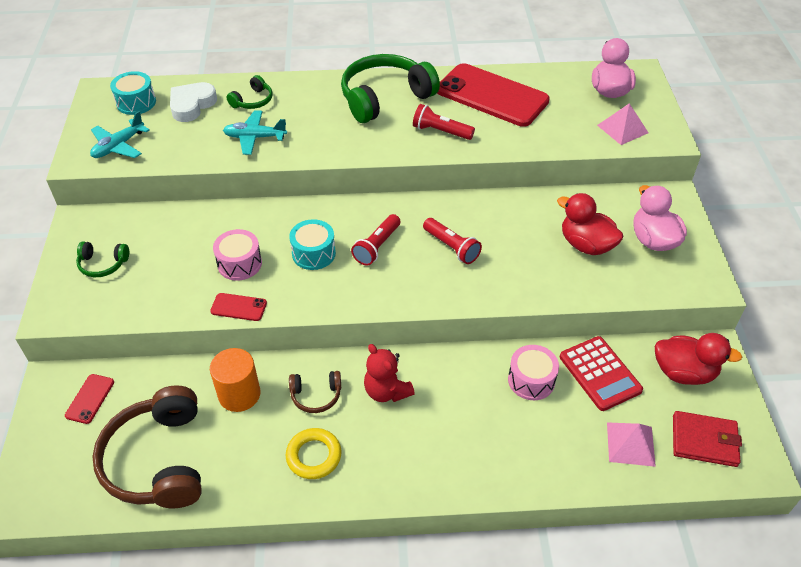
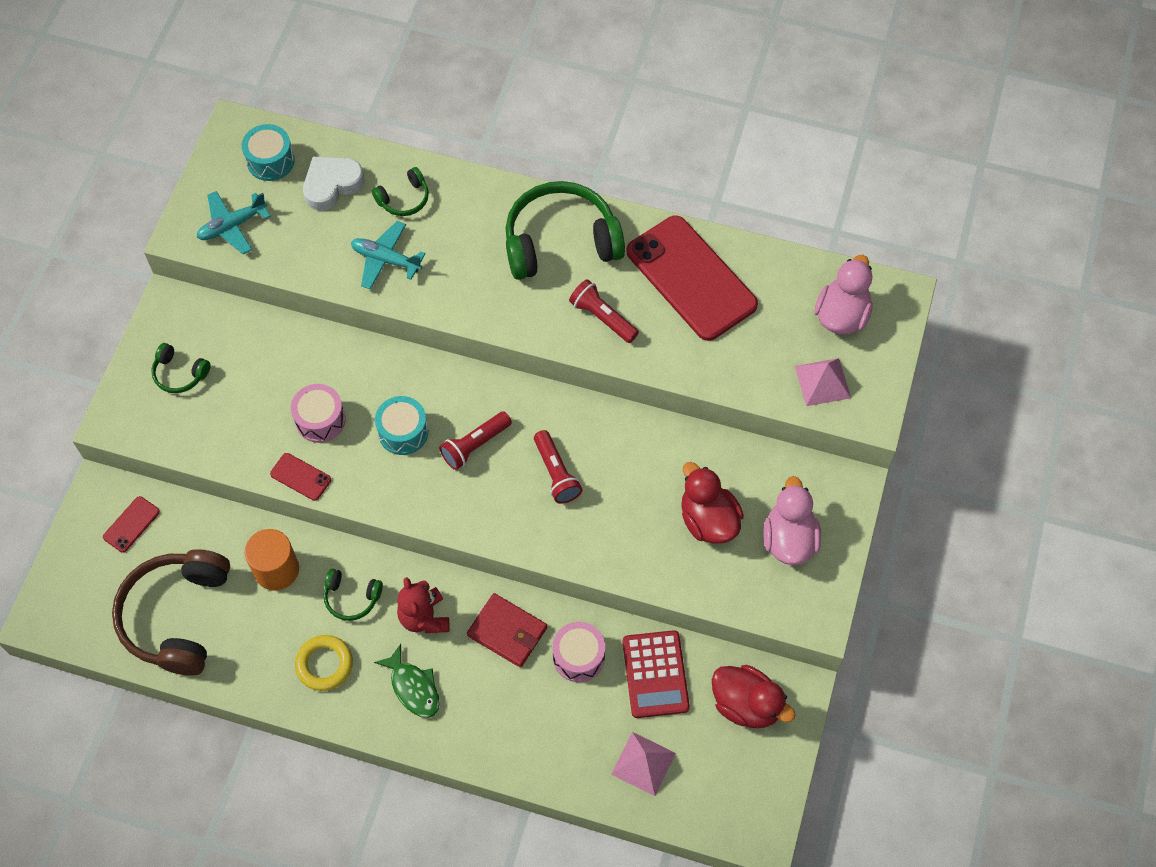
camera: 20 degrees right, 15 degrees up
brown headphones [289,371,341,413] -> green headphones [324,569,383,621]
red wallet [673,411,742,467] -> red wallet moved to [467,593,547,668]
none -> green fish [374,644,440,718]

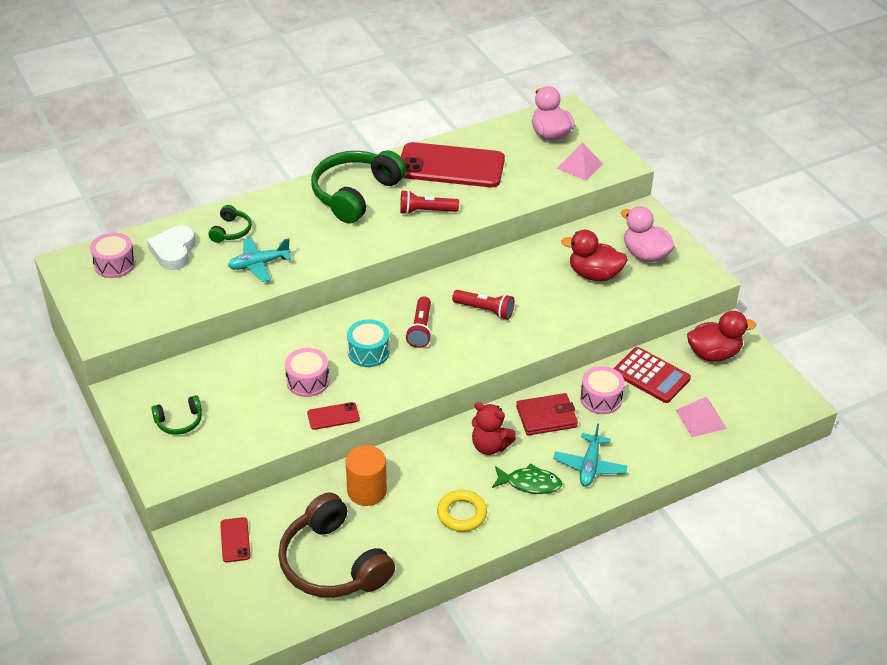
camera: 45 degrees left, 20 degrees down
turquoise plane [197,191,271,254] -> turquoise plane moved to [553,423,627,486]
turquoise drum [242,124,295,181] -> pink drum [90,232,136,278]
green headphones [324,569,383,621] -> none

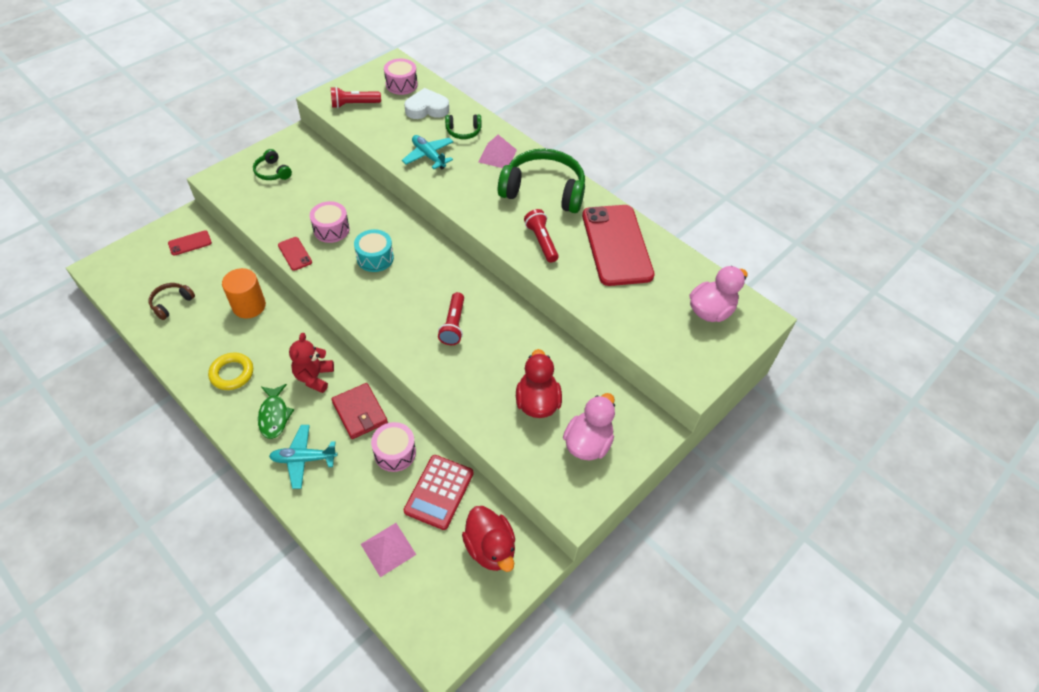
camera: 70 degrees right, 10 degrees up
brown headphones [278,492,395,598] -> brown headphones [149,283,195,320], size x0.47
red flashlight [406,296,432,348] -> red flashlight moved to [331,87,381,108]
pink pyramid [557,142,603,180] -> pink pyramid moved to [478,135,517,168]

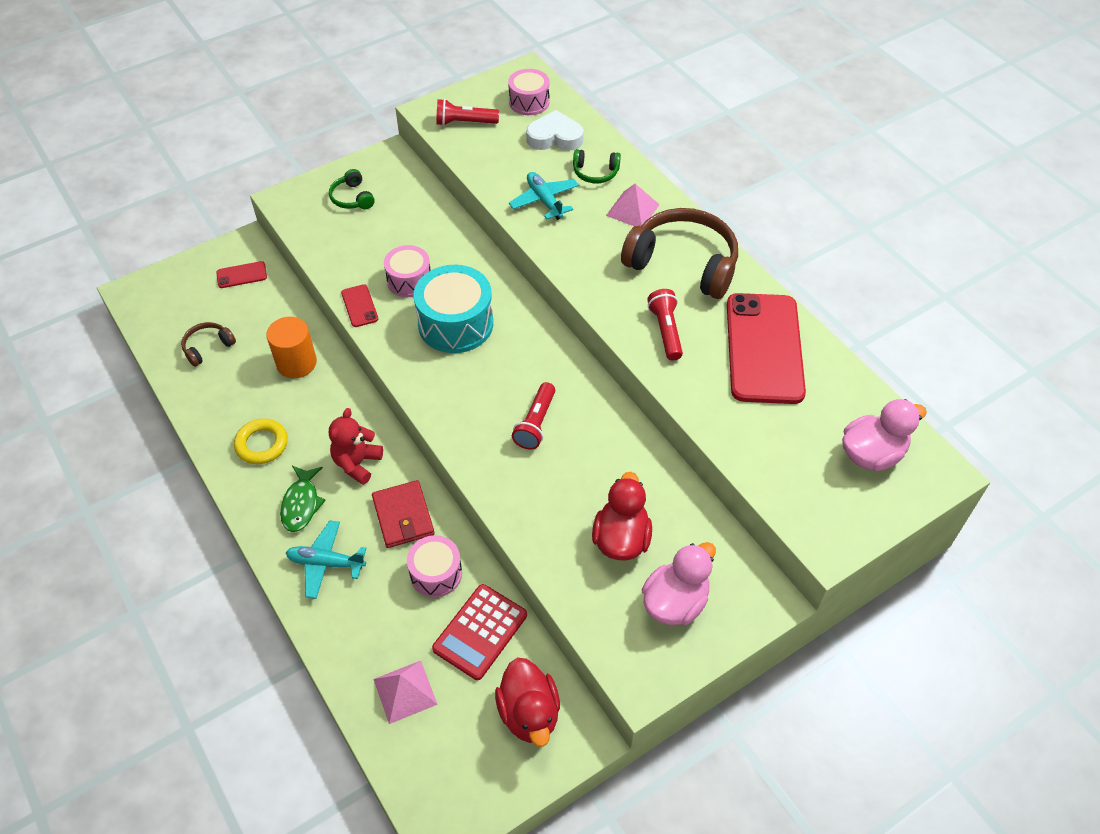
camera: 15 degrees right, 0 degrees up
turquoise drum [354,229,394,272] -> turquoise drum [414,265,493,353], size x1.63
green headphones [498,149,585,213] -> brown headphones [621,208,738,299]

